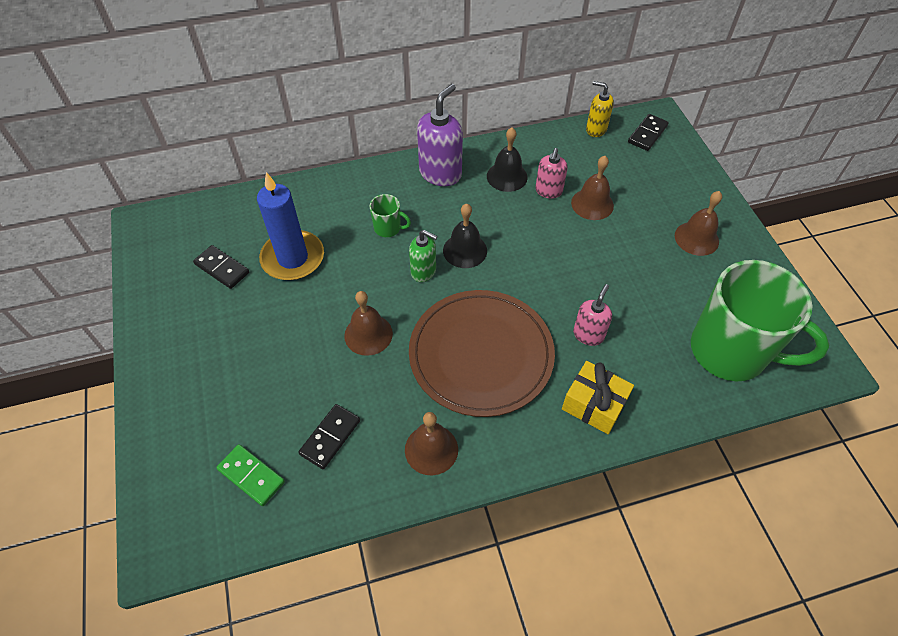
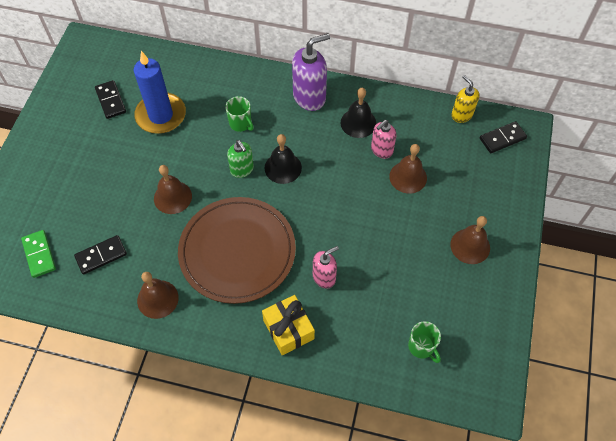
camera: 30 degrees right, 5 degrees up
green mug [691,260,829,381] -> green mug [408,321,441,363], size x0.40

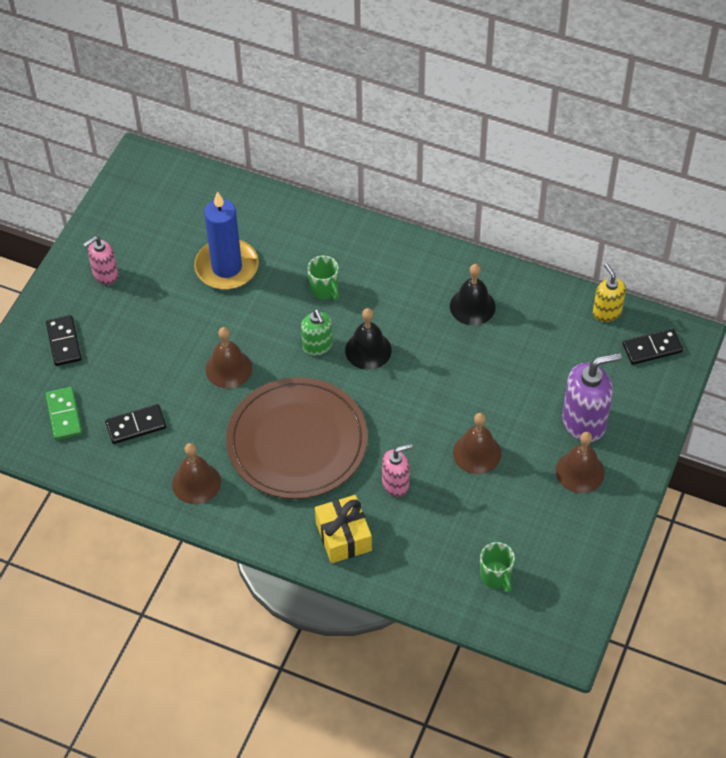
camera: 10 degrees right, 5 degrees down
black domino [95,80,126,119] -> black domino moved to [46,315,82,366]
purple soap dispenser [292,33,330,111] -> purple soap dispenser moved to [562,353,622,442]
pink soap dispenser [371,120,396,159] -> pink soap dispenser moved to [83,236,118,285]
brown bell [389,144,427,194] -> brown bell moved to [453,413,501,474]

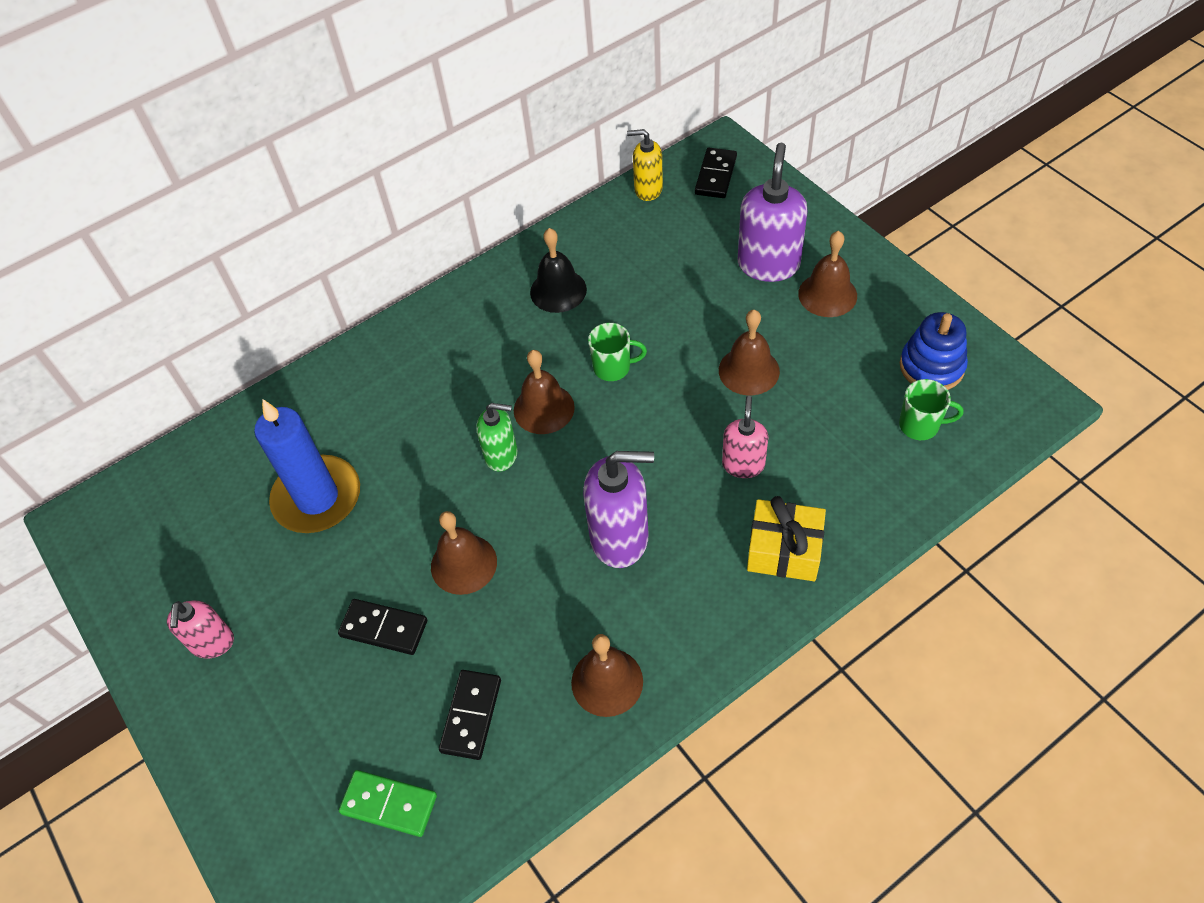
camera: 55 degrees left, 0 degrees up
black domino [46,315,82,366] -> black domino moved to [338,599,427,655]
brown plate [226,377,368,499] -> purple soap dispenser [583,451,654,568]
green mug [308,256,339,300] -> green mug moved to [588,323,647,381]
black bell [345,308,392,370] -> brown bell [514,350,575,434]
none -> blue stacking toy [900,312,968,390]

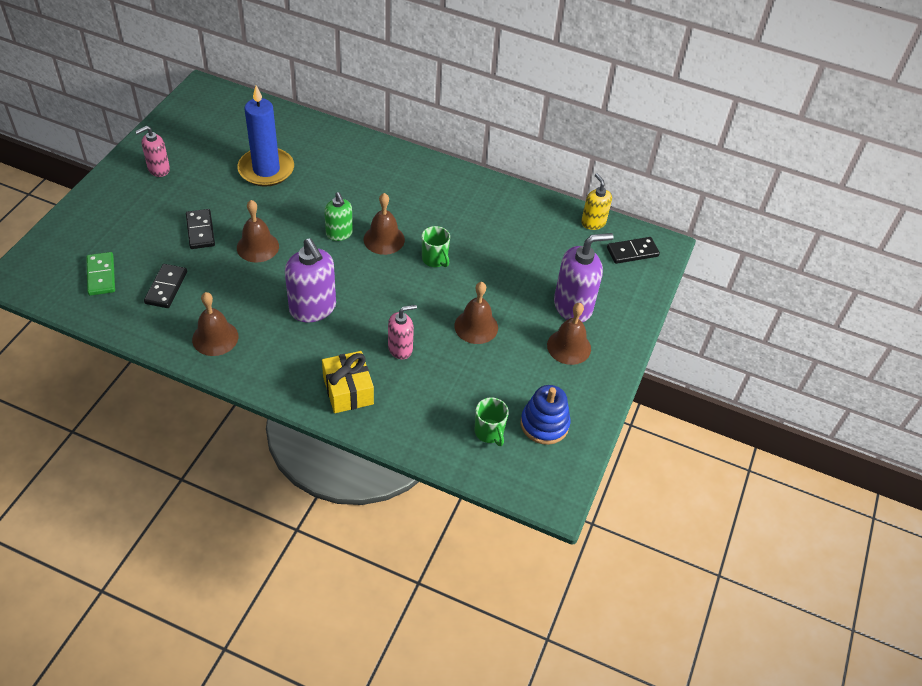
camera: 50 degrees right, 5 degrees down
black domino [439,670,501,760] -> black domino turned 60 degrees counterclockwise [144,264,187,308]
black bell [530,228,587,313] -> none

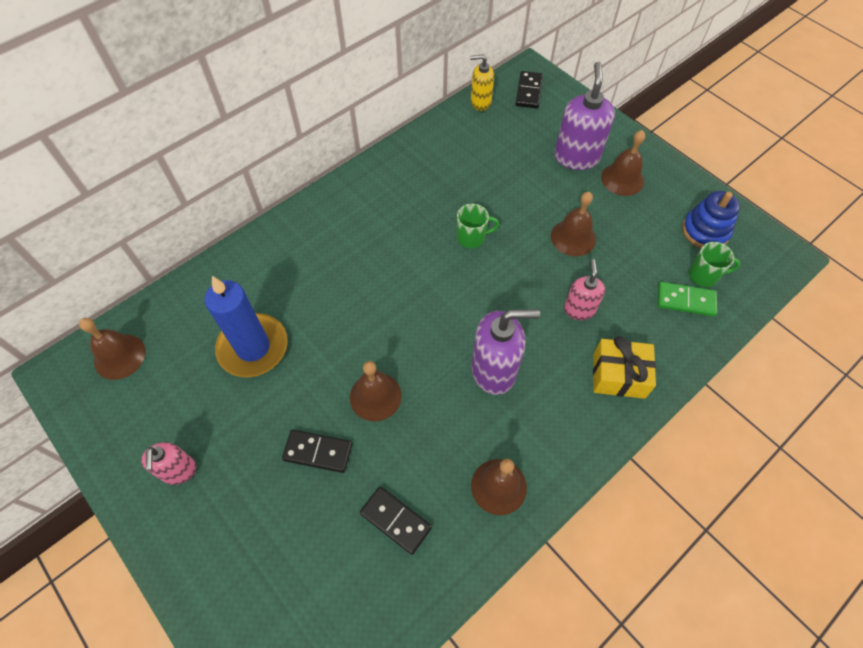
camera: 60 degrees left, 10 degrees up
green domino [86,252,115,296] -> green domino moved to [658,282,717,317]
green soap dispenser [324,192,353,241] -> none
brown bell [363,193,405,255] -> brown bell moved to [79,318,146,380]

